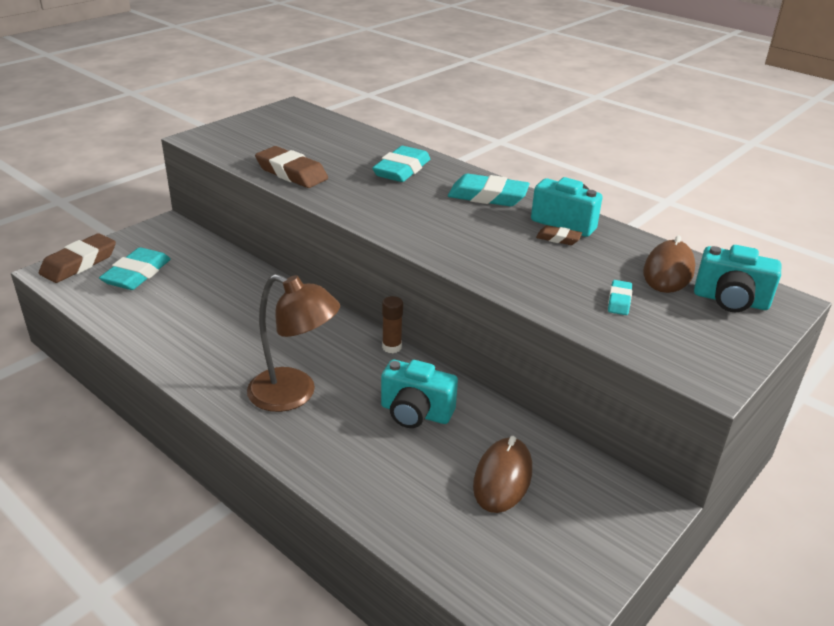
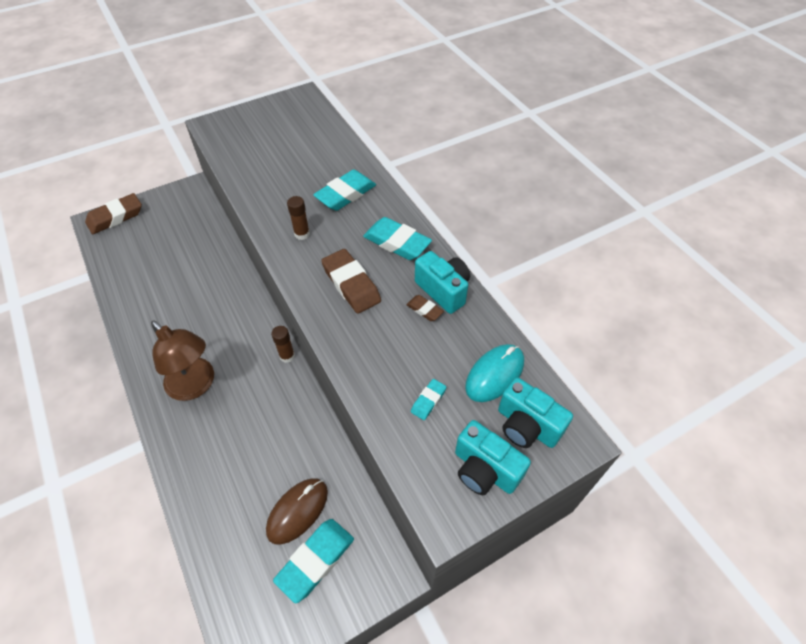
camera: 20 degrees right, 20 degrees up
turquoise eraser [99,247,171,290] -> turquoise eraser moved to [273,519,354,603]
brown eraser [255,146,328,188] -> brown eraser moved to [321,249,381,313]
turquoise camera [381,360,458,428] -> turquoise camera moved to [455,420,531,495]
brown mouse [643,235,695,293] -> turquoise mouse [465,344,524,402]
none -> brown glue stick [287,196,310,240]

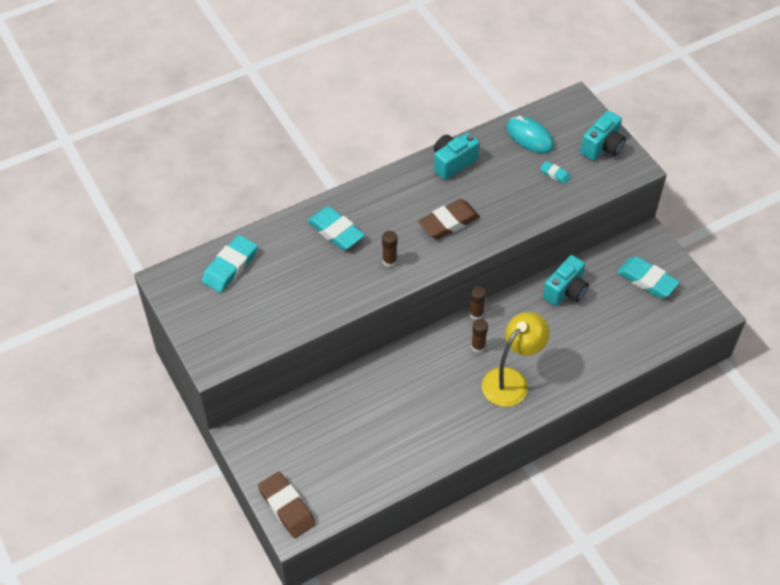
camera: 90 degrees left, 0 degrees up
brown lamp [151,320,214,401] -> yellow lamp [482,312,550,407]
brown mouse [266,478,328,545] -> none
turquoise eraser [363,217,432,260] -> turquoise eraser moved to [202,235,258,293]
brown eraser [406,295,444,321] -> none
turquoise camera [498,378,573,448] -> turquoise camera moved to [543,255,589,306]
none -> brown glue stick [471,319,488,353]

